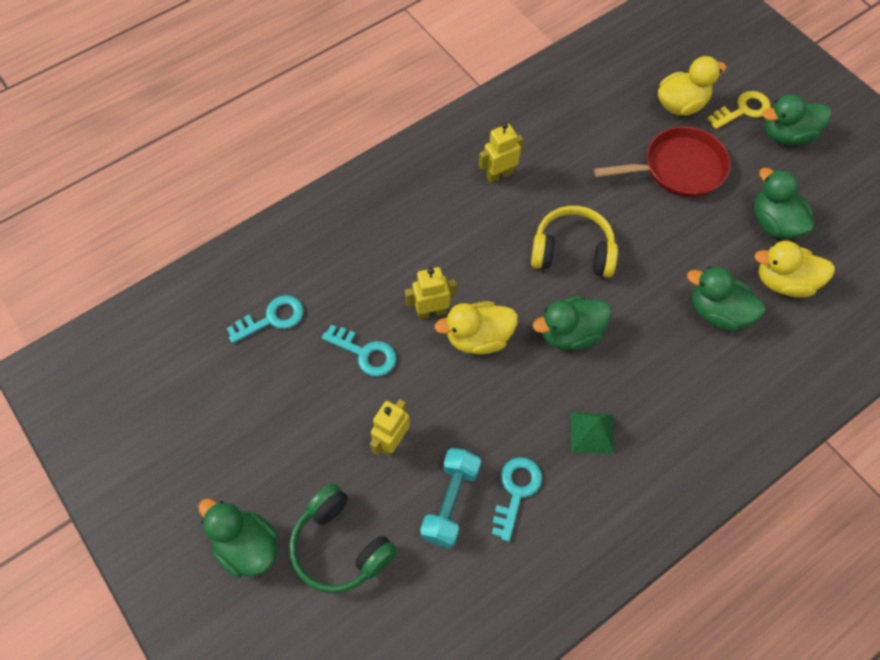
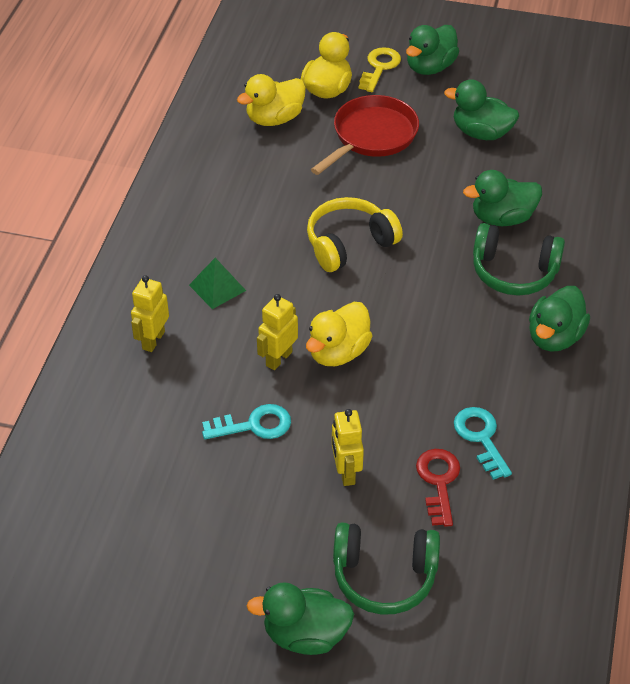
camera: 40 degrees left, 15 degrees down
turquoise key [226,295,303,343] -> none
turquoise dumbbell [420,448,481,548] -> red key [416,449,460,527]
yellow robot [479,123,523,183] -> yellow robot moved to [131,275,169,352]
green duck [533,296,612,350] -> green duck moved to [529,286,590,352]
green pyramid [571,412,614,454] -> green pyramid moved to [189,258,246,309]
yellow duck [754,241,835,297] -> yellow duck moved to [237,74,306,126]
none -> green headphones [473,223,565,296]

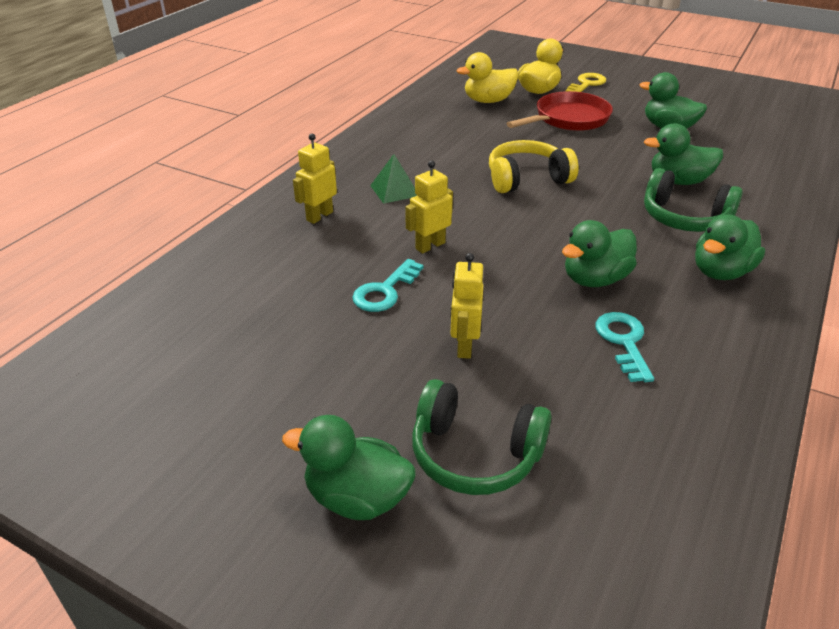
camera: 15 degrees right, 10 degrees down
turquoise key [202,404,291,439] -> turquoise key turned 120 degrees clockwise [352,259,423,312]
yellow duck [306,302,372,366] -> none
green duck [406,25,459,75] -> green duck moved to [562,220,637,287]
red key [416,449,460,527] -> none

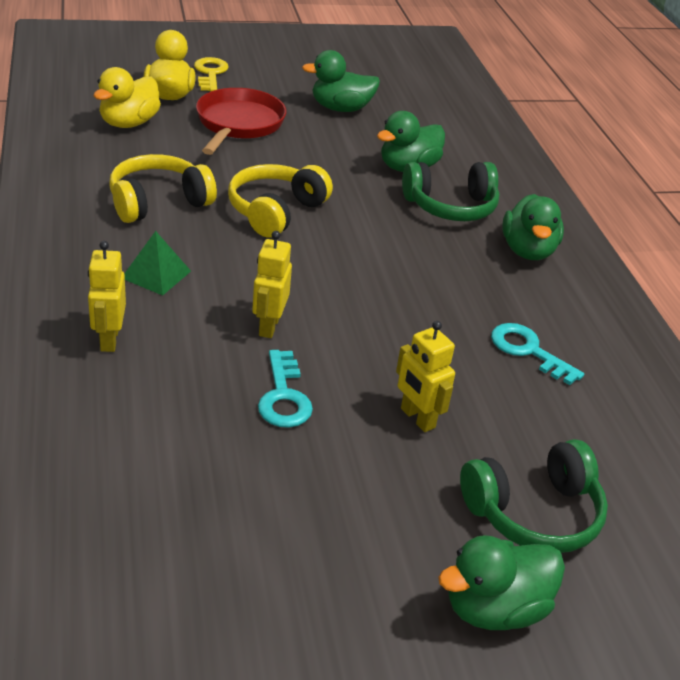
camera: 45 degrees left, 0 degrees up
green duck [562,220,637,287] -> none
none -> yellow headphones [109,154,217,223]

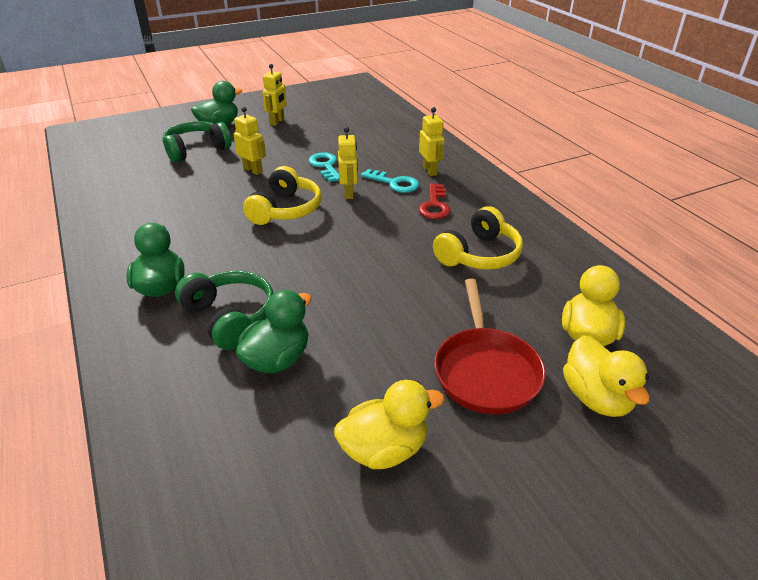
camera: 170 degrees right, 0 degrees up
green pyramid [124,231,191,296] -> red key [419,183,451,219]
yellow key [194,57,229,91] -> none
yellow headphones [228,164,333,238] -> yellow headphones moved to [243,166,321,225]
green duck [302,50,380,112] -> yellow duck [334,380,445,469]
green headphones [402,162,499,221] -> green headphones turned 75 degrees clockwise [175,271,274,350]
turquoise key [491,323,584,385] -> turquoise key moved to [361,169,419,193]
none -> yellow robot [262,64,287,126]

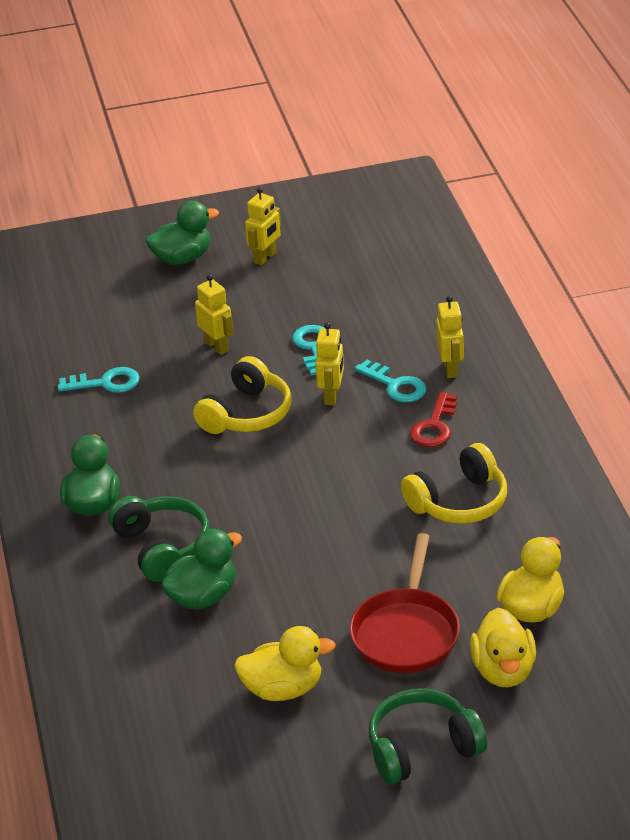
camera: 15 degrees right, 0 degrees up
green headphones [162,121,232,162] -> green headphones moved to [369,688,487,784]
none -> turquoise key [58,367,140,393]

